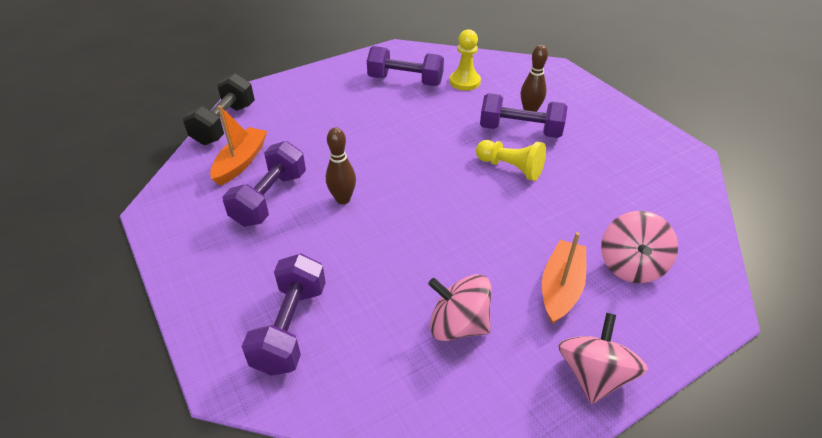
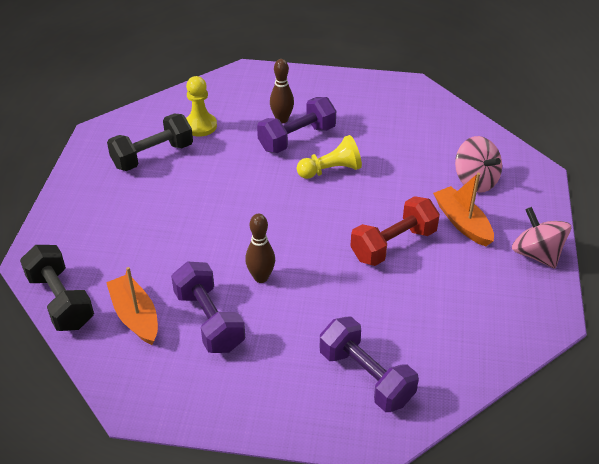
camera: 50 degrees left, 0 degrees up
purple dumbbell [367,46,444,86] -> black dumbbell [107,114,193,171]
pink spinning top [428,274,492,341] -> none
none -> red dumbbell [350,196,440,266]

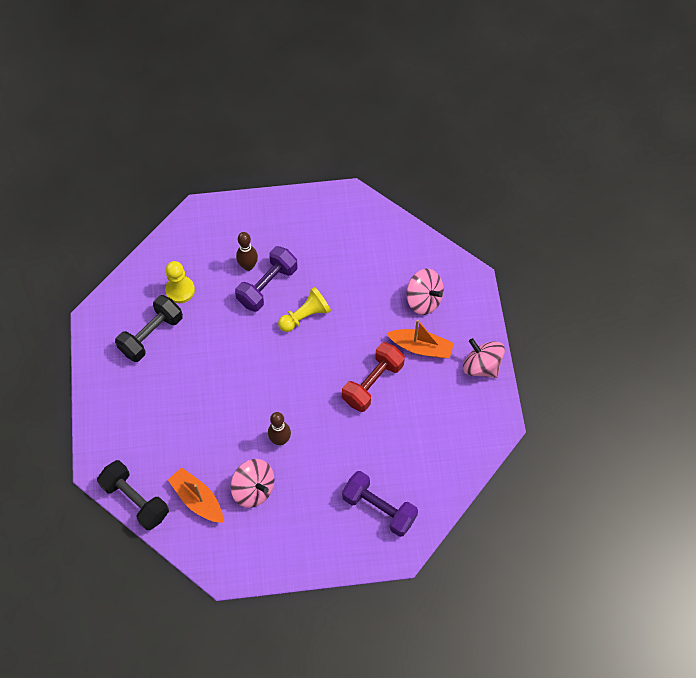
camera: 15 degrees left, 20 degrees up
purple dumbbell [171,261,245,353] -> pink spinning top [230,459,274,508]
orange boat [433,173,494,246] -> orange boat turned 150 degrees clockwise [386,319,454,358]

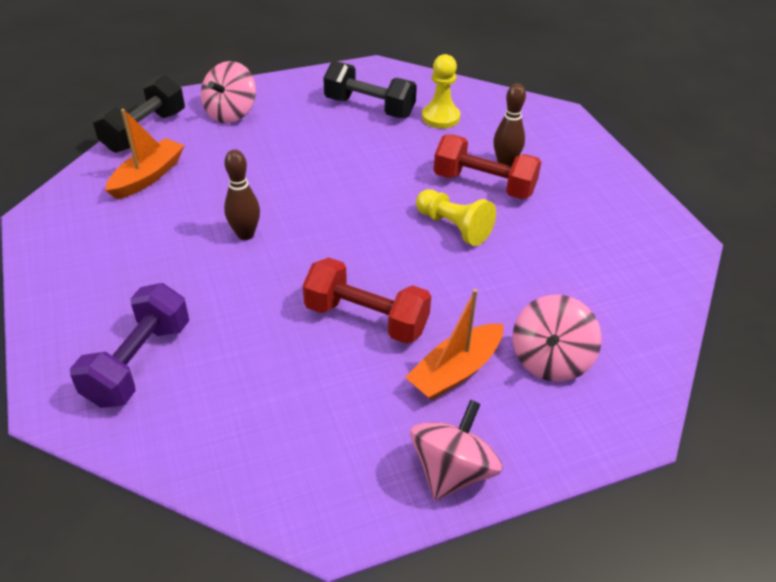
camera: 75 degrees right, 20 degrees down
pink spinning top [230,459,274,508] -> pink spinning top moved to [201,61,256,123]
purple dumbbell [235,246,298,312] -> red dumbbell [434,134,541,199]
orange boat [386,319,454,358] -> orange boat turned 45 degrees clockwise [405,289,503,400]

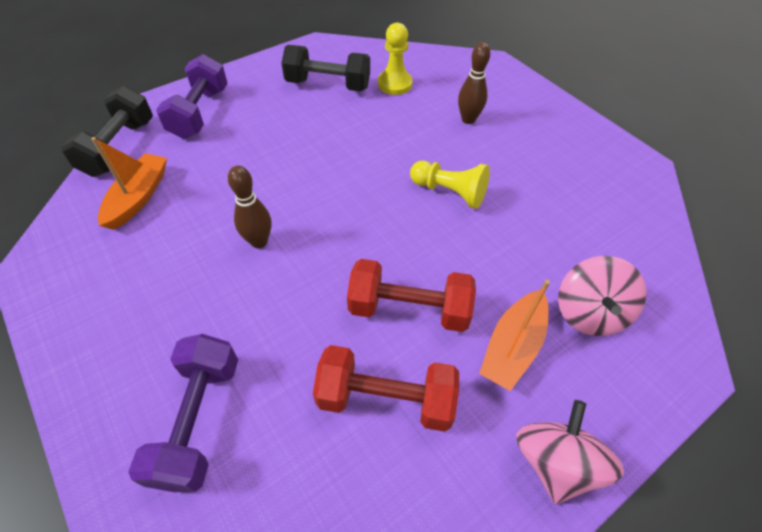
camera: 15 degrees left, 10 degrees up
pink spinning top [201,61,256,123] -> purple dumbbell [156,54,228,139]
red dumbbell [434,134,541,199] -> red dumbbell moved to [313,345,459,432]

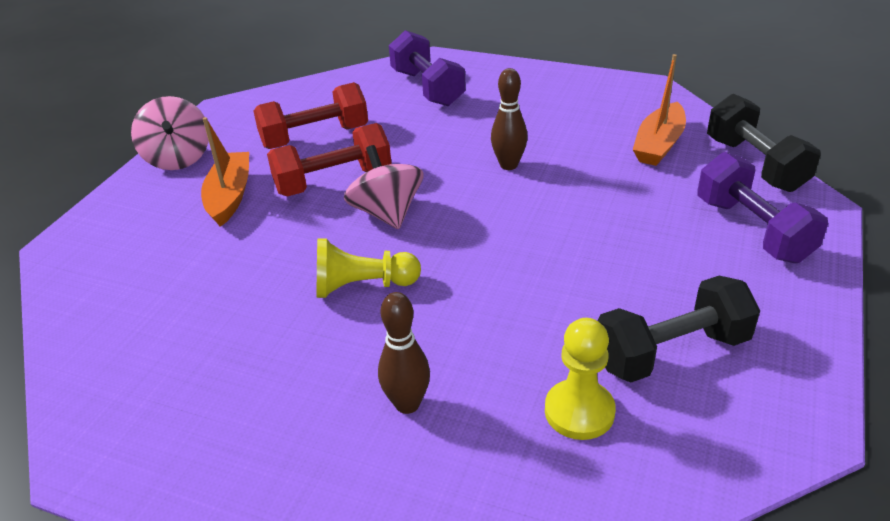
camera: 150 degrees right, 15 degrees down
orange boat [91,137,167,230] -> orange boat turned 45 degrees clockwise [633,54,686,166]
pink spinning top [558,256,647,336] -> pink spinning top moved to [344,145,424,229]

